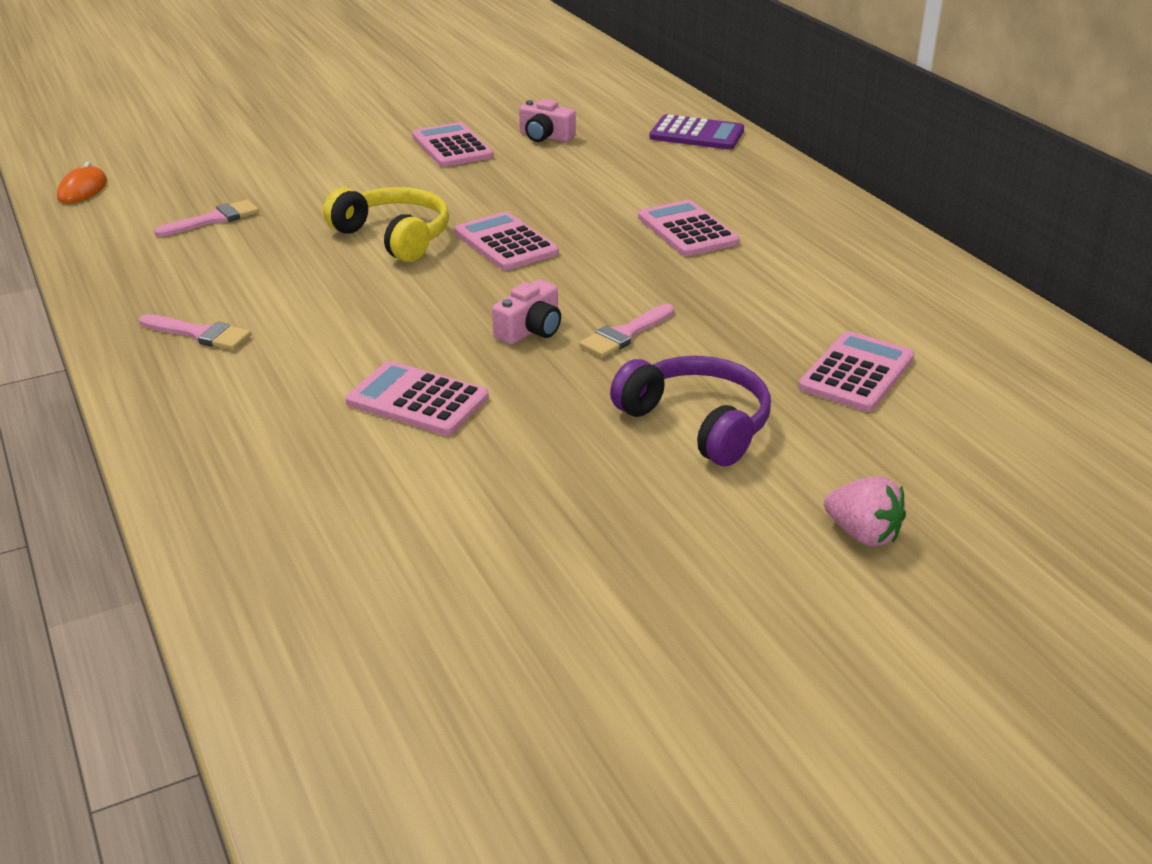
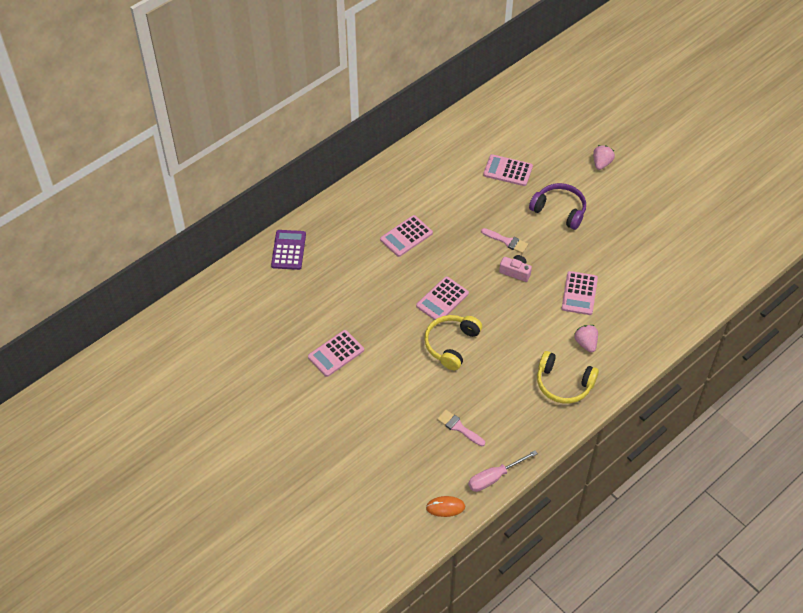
camera: 105 degrees left, 20 degrees up
pink brush [139,314,251,350] -> yellow headphones [537,351,599,404]
pink camera [519,99,576,142] -> none
purple headphones [610,356,771,466] -> purple headphones turned 90 degrees clockwise [529,183,586,230]
none -> pink screwdriver [468,450,538,492]
none -> pink strawberry [574,325,598,352]

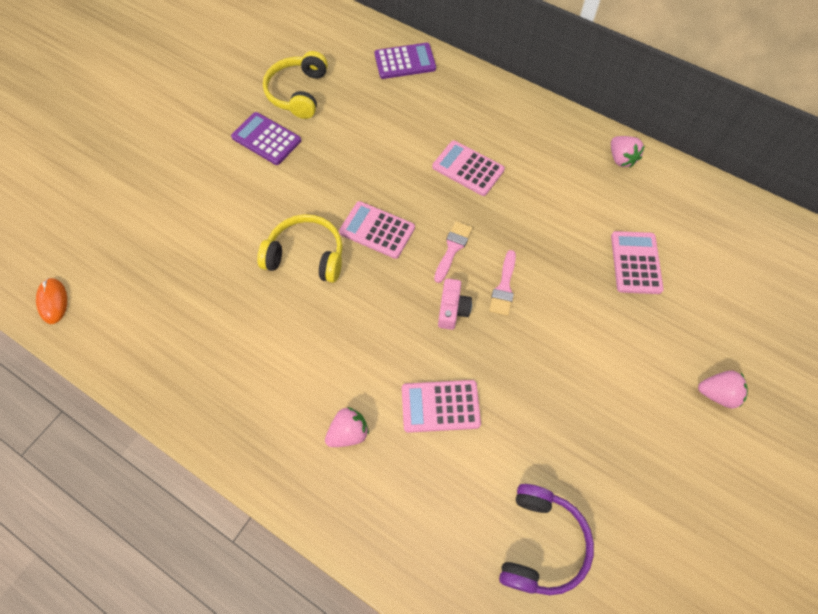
camera: 75 degrees right, 10 degrees up
pink calculator [308,330,364,377] -> purple calculator [231,112,301,165]
pink brush [437,409,485,446] -> pink brush moved to [434,221,473,283]
pink screwdriver [468,450,538,492] -> none
purple headphones [529,183,586,230] -> purple headphones moved to [499,484,594,595]
yellow headphones [537,351,599,404] -> yellow headphones moved to [263,51,328,119]
none -> pink strawberry [611,136,645,167]

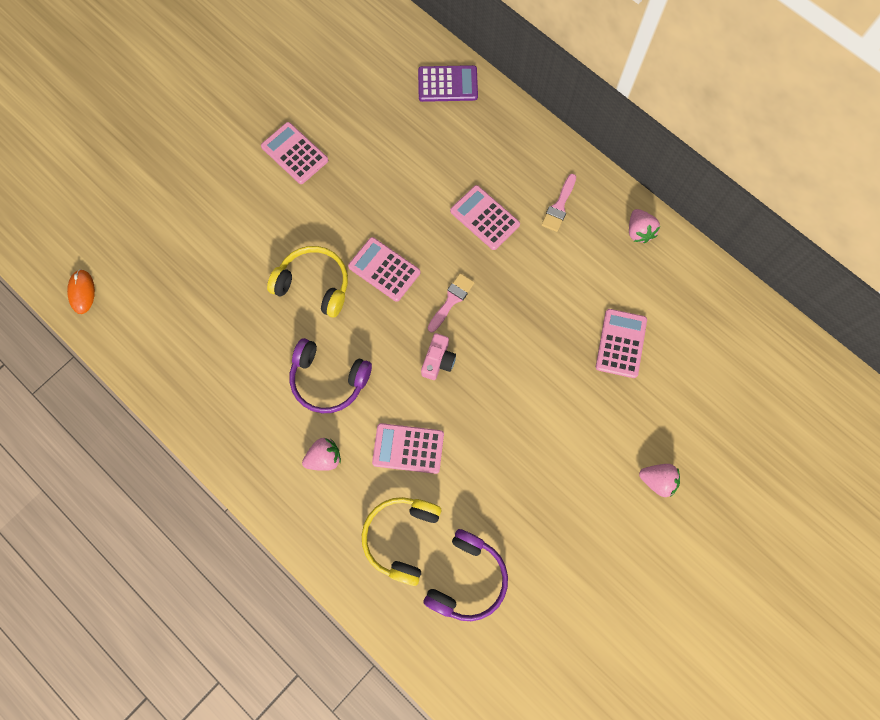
camera: 10 degrees right, 10 degrees up
purple calculator [231,112,301,165] -> pink calculator [261,122,328,184]
yellow headphones [263,51,328,119] -> yellow headphones moved to [362,497,441,586]
pink brush [489,250,516,316] -> pink brush moved to [541,174,576,232]
none -> purple headphones [289,338,372,413]

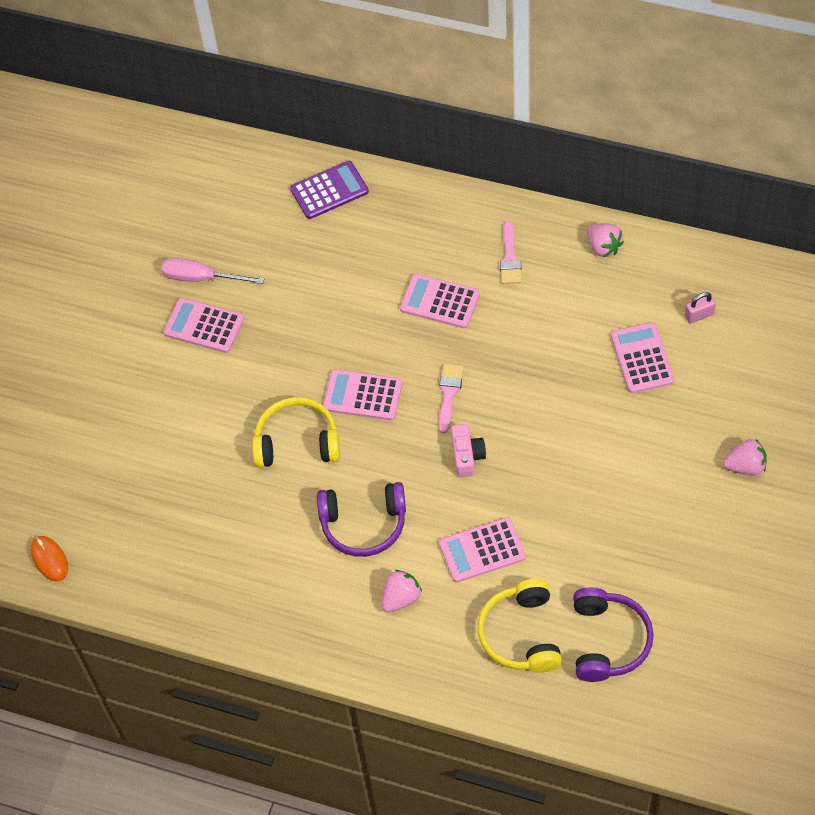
camera: 20 degrees left, 15 degrees down
none -> pink screwdriver [162,258,264,284]
none -> pink padlock [685,292,716,324]

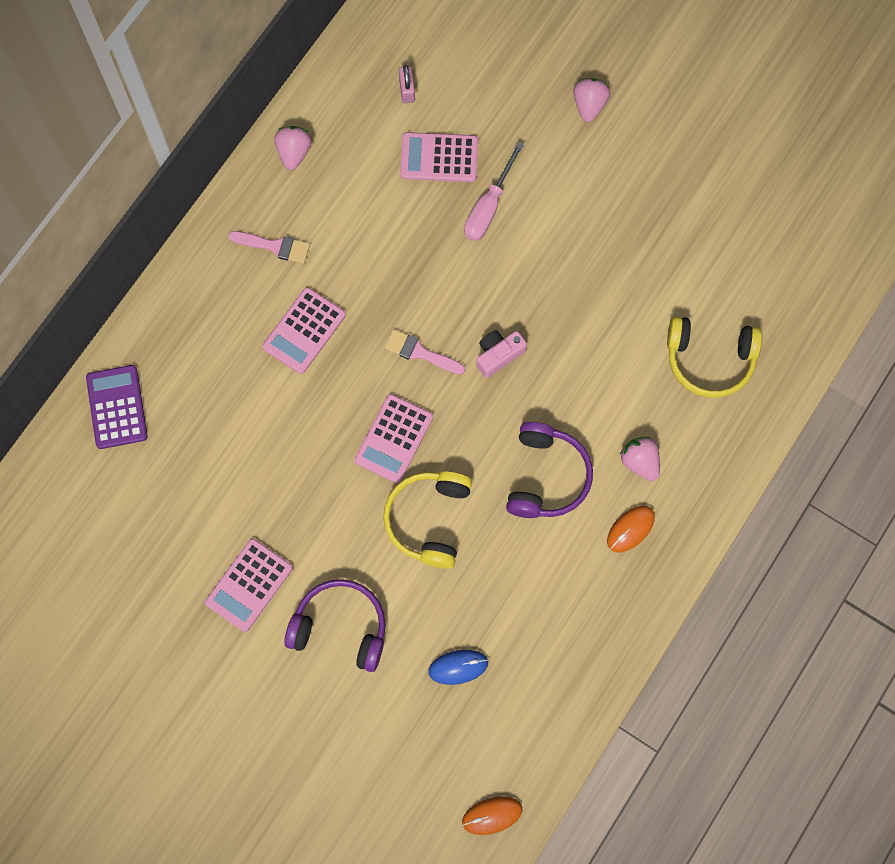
camera: 80 degrees left, 15 degrees up
pink screwdriver [162,258,264,284] -> pink screwdriver moved to [464,142,524,241]
pink calculator [439,517,526,583] -> none
pink camera [451,424,486,477] -> pink camera turned 45 degrees counterclockwise [476,330,527,378]
purple headphones [573,587,654,682] -> purple headphones moved to [284,579,386,672]
pink strawberry [587,223,624,257] -> pink strawberry turned 60 degrees counterclockwise [274,126,312,170]
none -> blue mouse [428,650,489,685]
none -> orange mouse [607,506,655,553]

